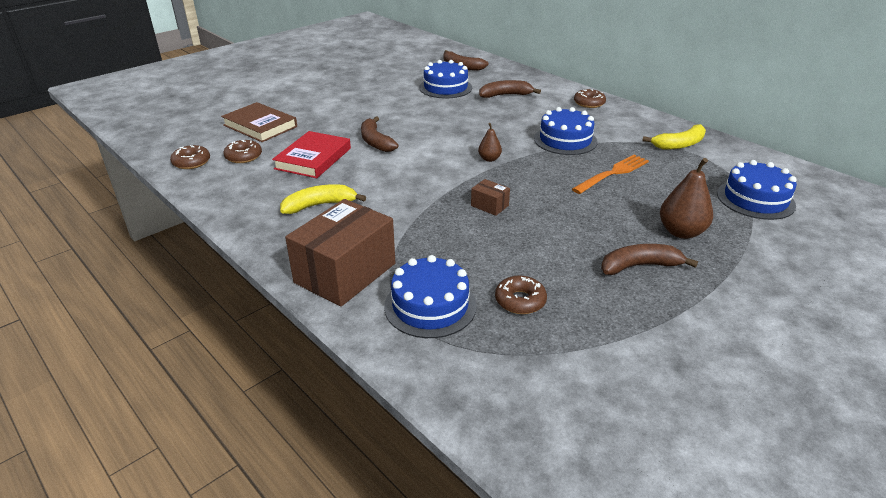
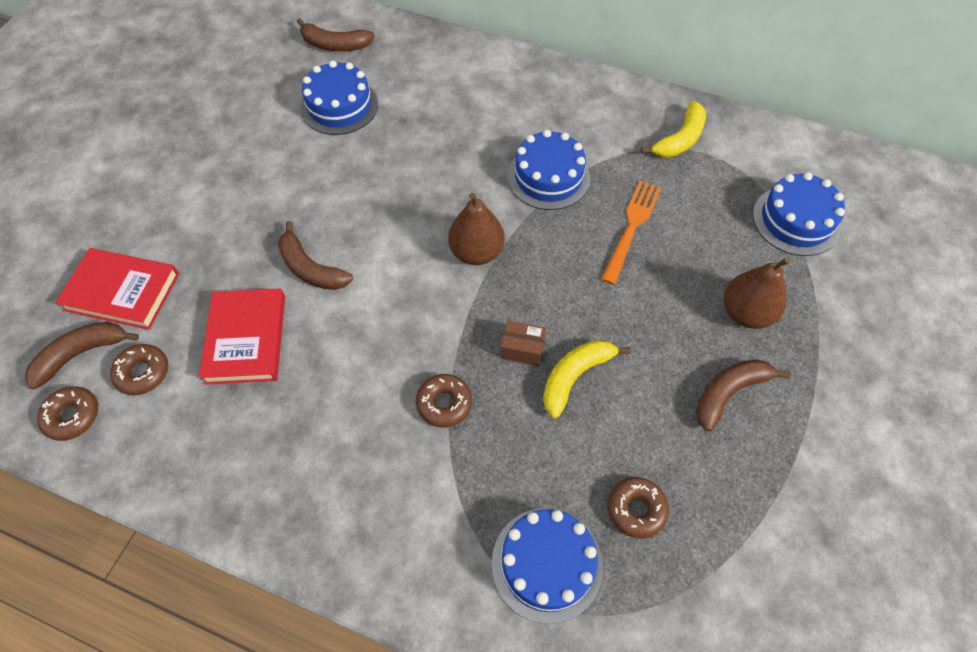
camera: 25 degrees left, 25 degrees up
brown book [221,102,297,142] -> red book [55,248,179,330]
yellow banana [280,184,366,214] -> yellow banana moved to [543,340,631,418]
brown box [285,199,395,307] -> none
brown pear [478,123,502,162] -> brown pear [448,193,505,265], size x1.77
brown banana [479,80,541,98] -> brown banana moved to [25,322,139,389]
brown donut [574,89,606,108] -> brown donut moved to [416,374,472,427]

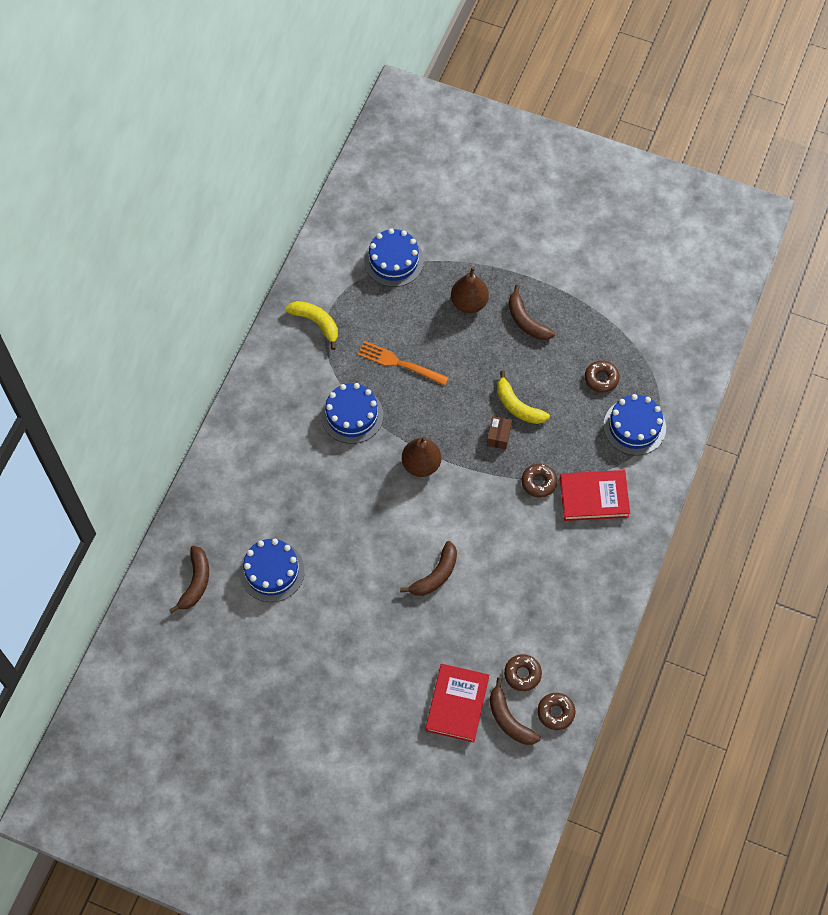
camera: 90 degrees left, 5 degrees up
red book [199,288,285,385] -> red book moved to [560,470,630,521]

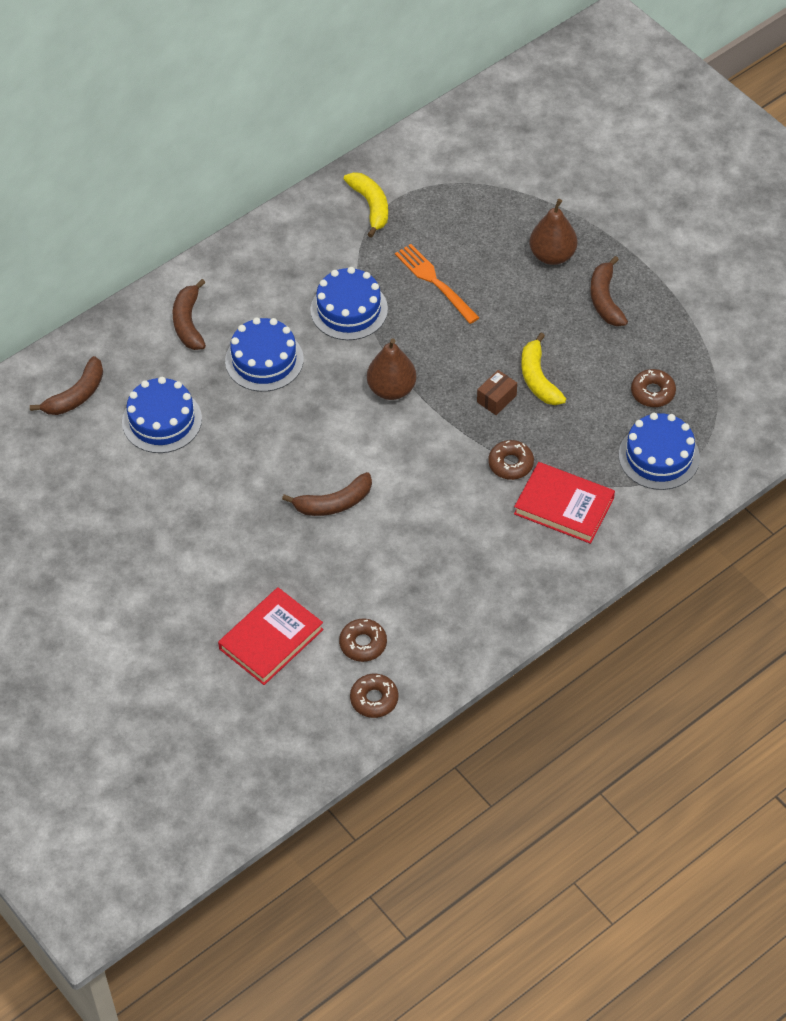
camera: 30 degrees right, 10 degrees down
blue cake [364,228,424,287] -> blue cake moved to [225,317,304,392]
brown banana [490,677,540,745] -> brown banana moved to [173,279,206,350]

